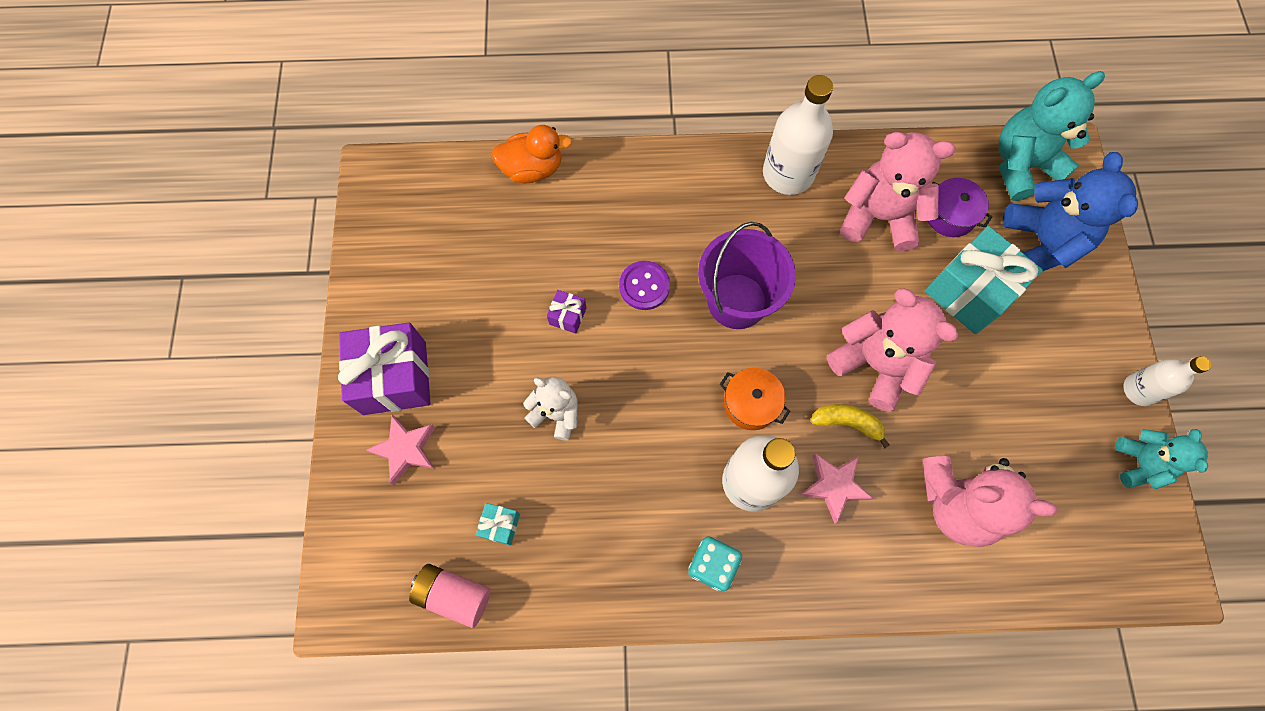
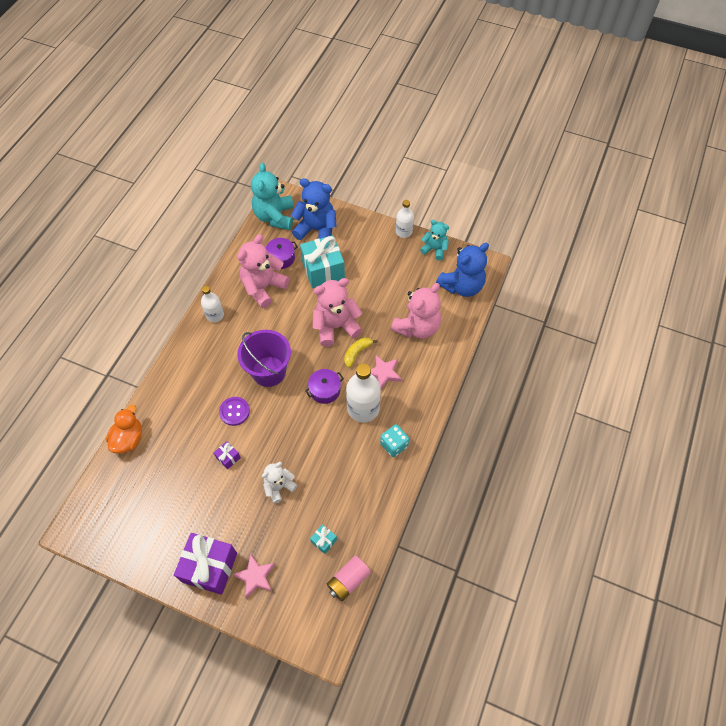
camera: 65 degrees left, 10 degrees down
orange pot [720,368,790,430] -> purple pot [305,369,344,404]
white bottle [763,75,833,195] -> white bottle [201,286,224,322], size x0.60
none -> blue teddy bear [436,243,489,297]

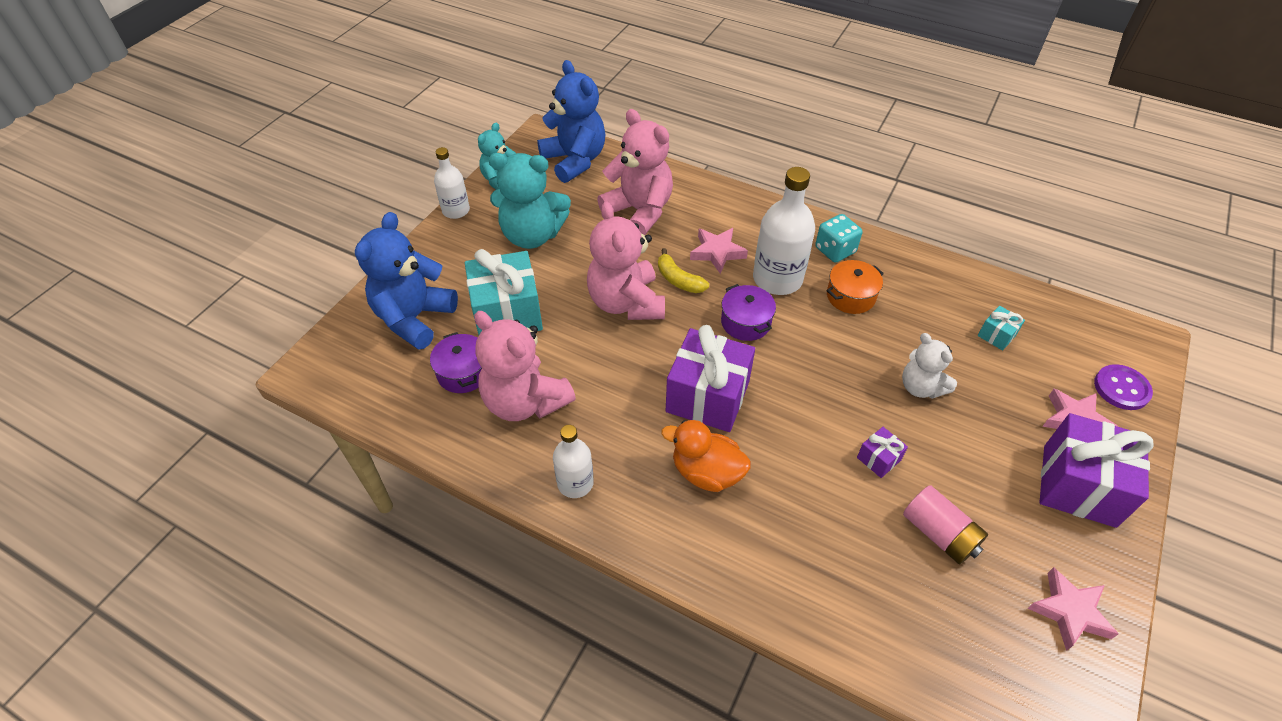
camera: 85 degrees left, 10 degrees down
orange duck [106,405,142,454] -> orange duck moved to [661,420,751,492]
purple button [219,397,250,426] -> purple button moved to [1094,364,1153,410]
purple bucket [237,330,291,387] -> purple gift [666,325,755,432]
turquoise teddy bear [251,163,294,230] -> turquoise teddy bear moved to [489,153,571,249]
pink battery [327,556,371,601] -> pink battery moved to [903,485,988,564]
none -> orange pot [827,260,884,314]
none -> pink star [1027,567,1119,651]

